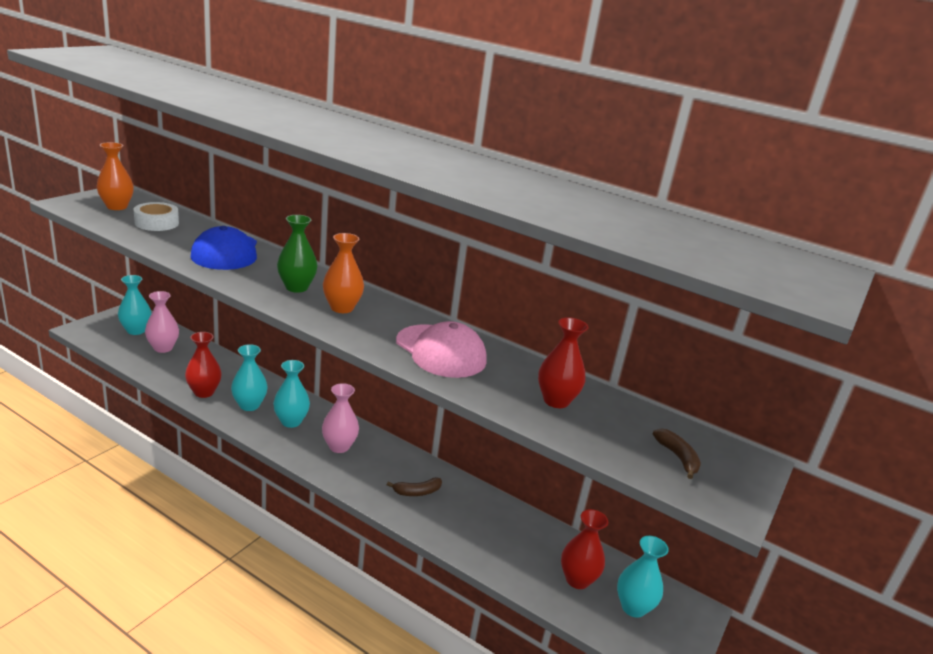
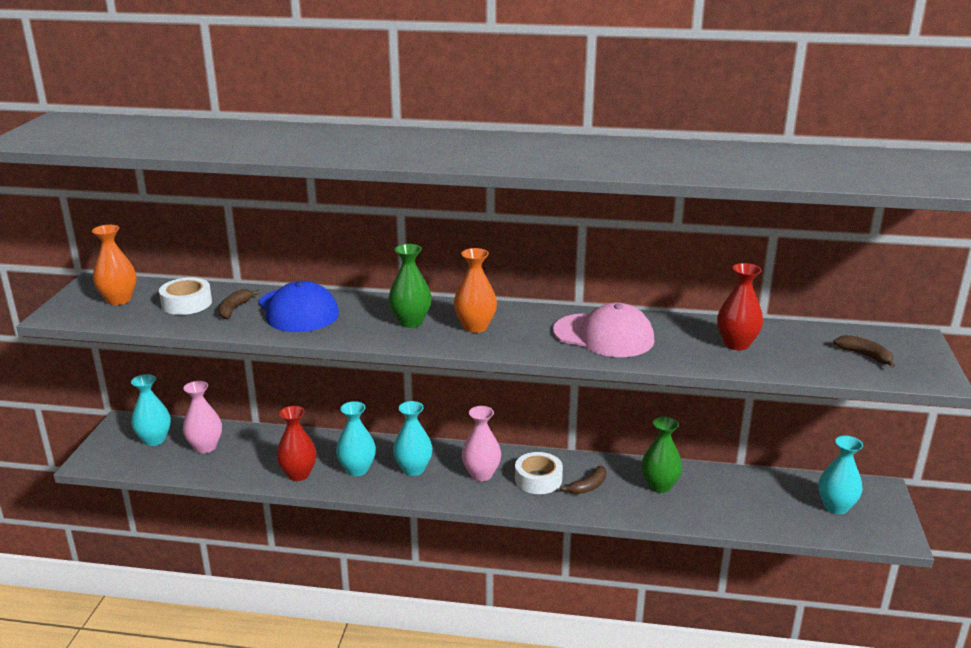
camera: 20 degrees left, 0 degrees up
red vase [561,509,608,589] -> none
none -> brown banana [218,289,260,319]
none -> white tape [515,452,563,494]
none -> green vase [641,416,682,493]

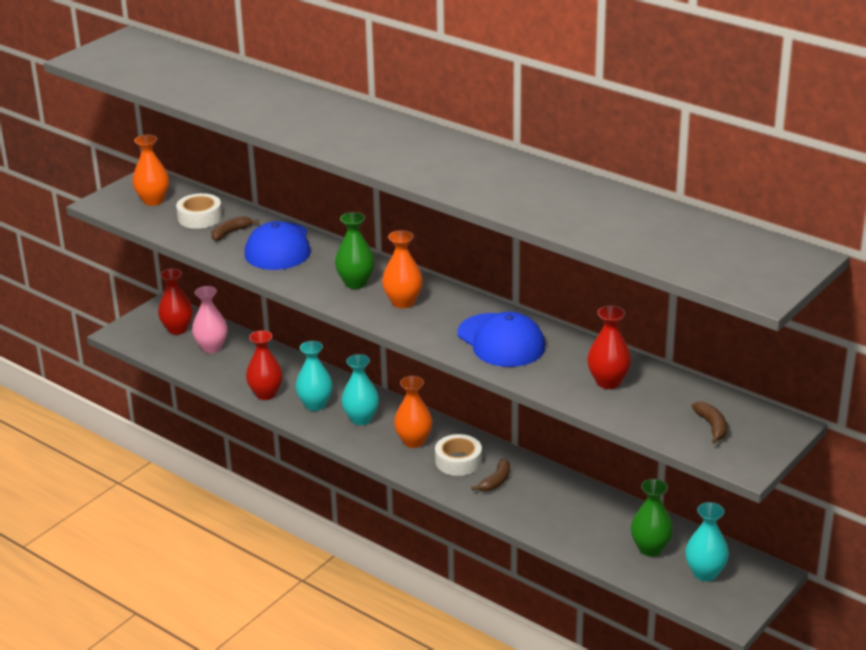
camera: 30 degrees right, 5 degrees up
turquoise vase [131,374,171,446] -> red vase [158,269,193,335]
pink vase [462,406,501,481] -> orange vase [394,376,433,448]
pink cap [553,303,654,357] -> blue cap [457,312,545,367]
brown banana [560,466,607,494] -> brown banana turned 45 degrees counterclockwise [471,459,510,491]
green vase [641,416,682,493] -> green vase moved to [631,479,673,557]

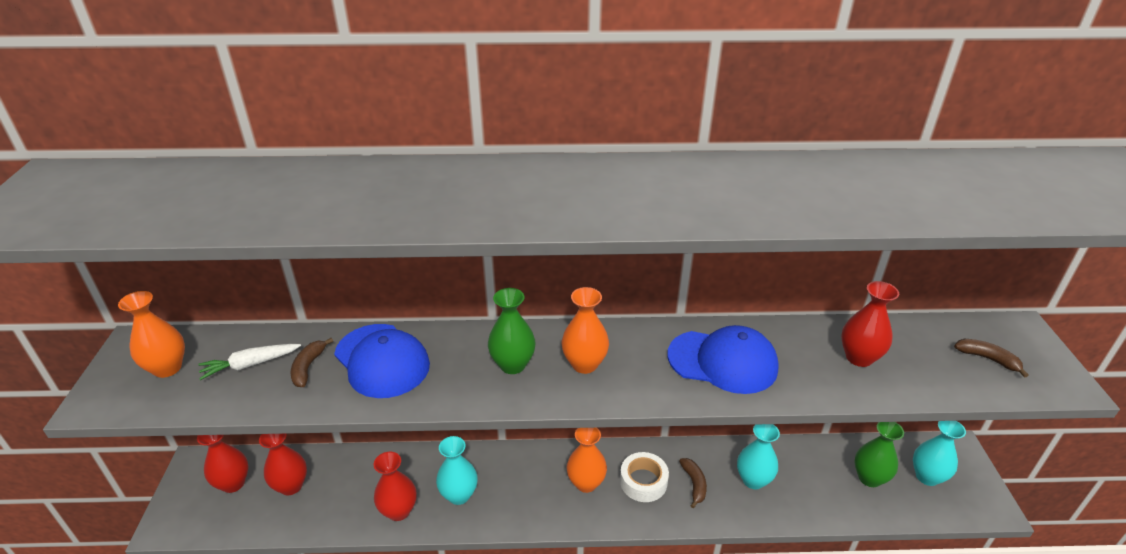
camera: 40 degrees left, 5 degrees up
white tape [176,193,222,229] -> white carrot [198,344,301,380]
pink vase [192,286,228,353] -> red vase [259,434,307,495]
turquoise vase [341,354,379,425] -> turquoise vase moved to [737,424,780,489]

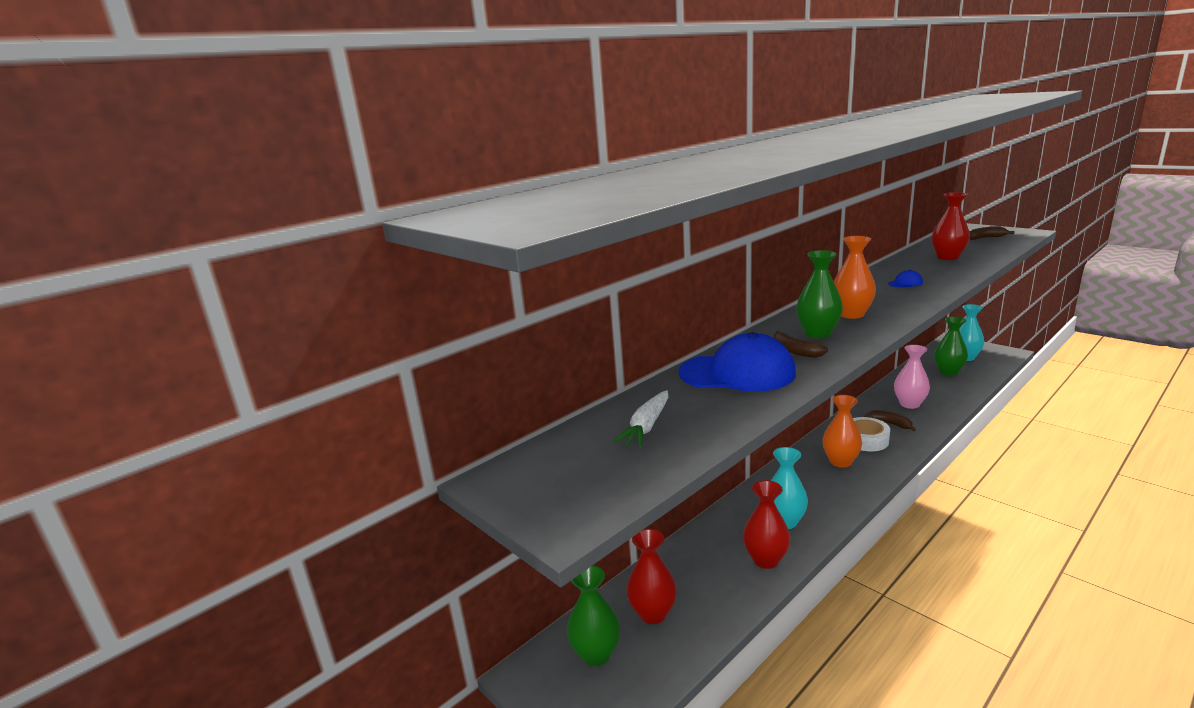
camera: 40 degrees left, 15 degrees down
orange vase [118,291,185,378] -> none
red vase [197,435,248,493] -> green vase [567,565,620,666]
brown banana [291,338,333,387] -> brown banana moved to [774,331,828,358]
blue cap [668,325,779,394] -> blue cap [888,270,923,288], size x0.41
turquoise vase [737,424,780,489] -> pink vase [894,345,930,409]

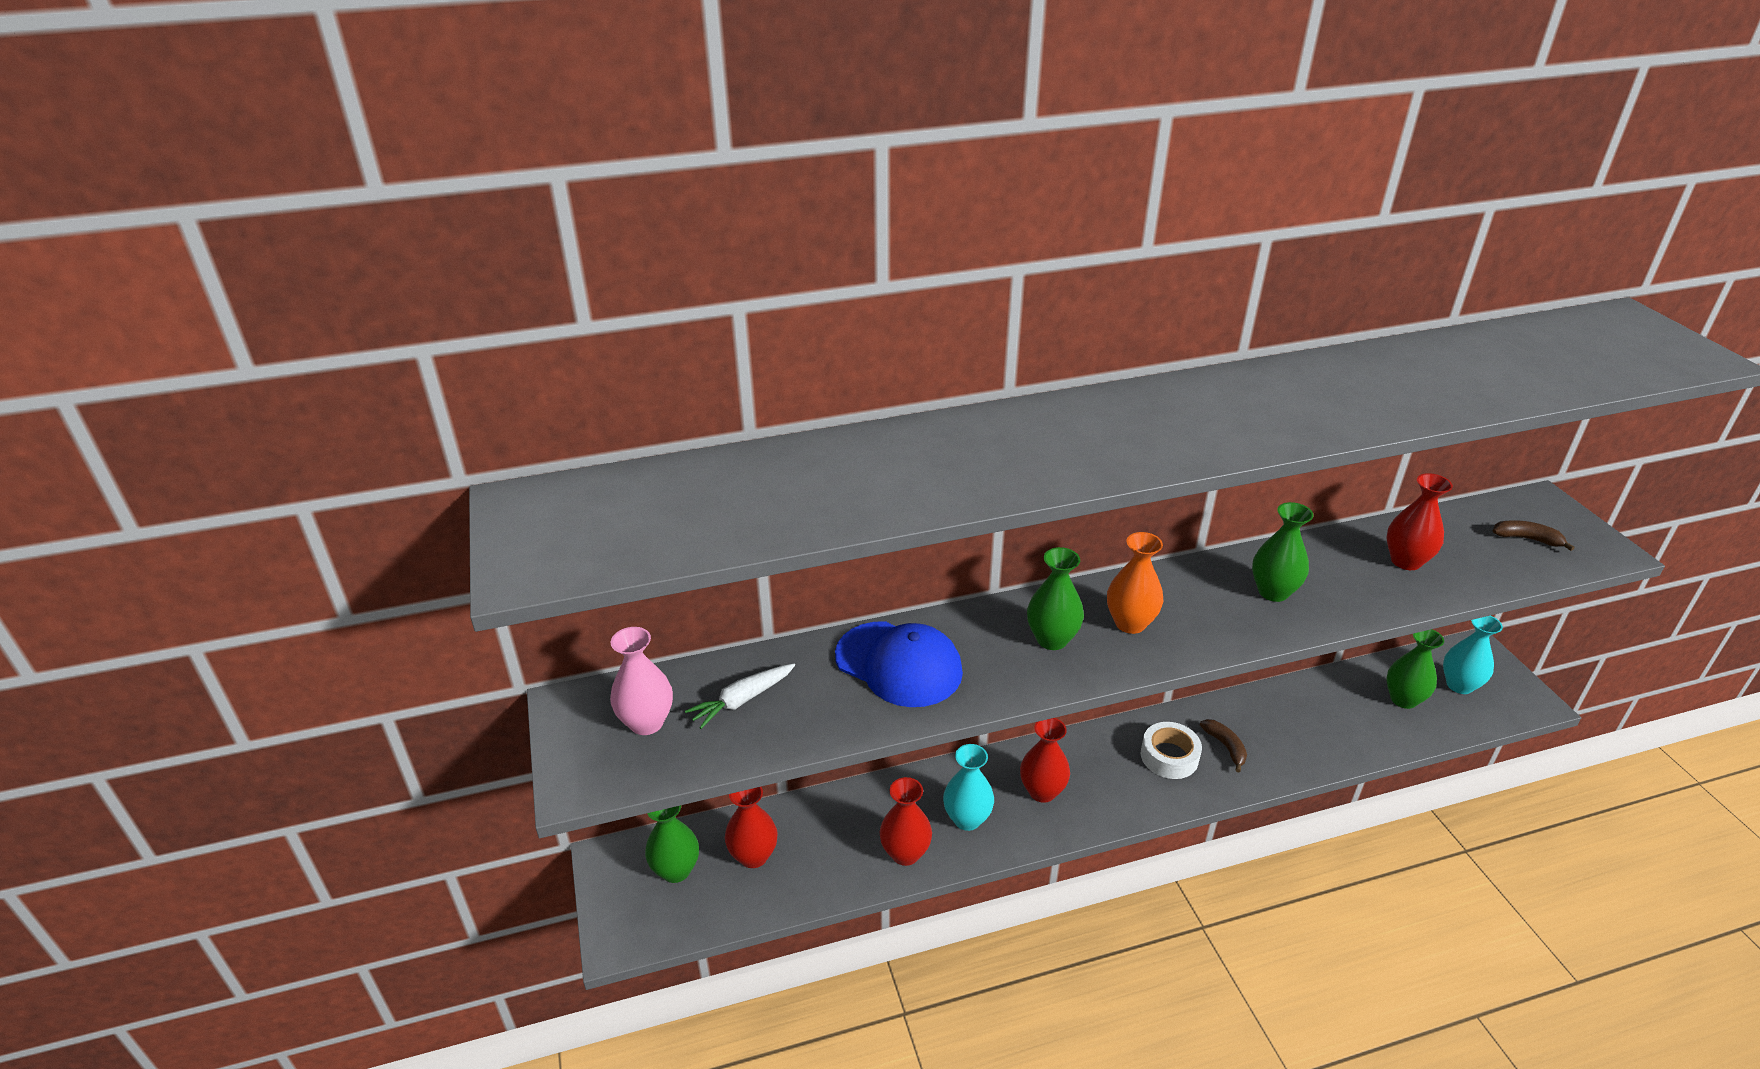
camera: 25 degrees right, 15 degrees up
brown banana [774,331,828,358] -> none
orange vase [822,395,862,468] -> none
blue cap [888,270,923,288] -> green vase [1252,502,1314,602]
pink vase [894,345,930,409] -> pink vase moved to [610,627,673,735]
none -> red vase [1020,718,1070,803]

